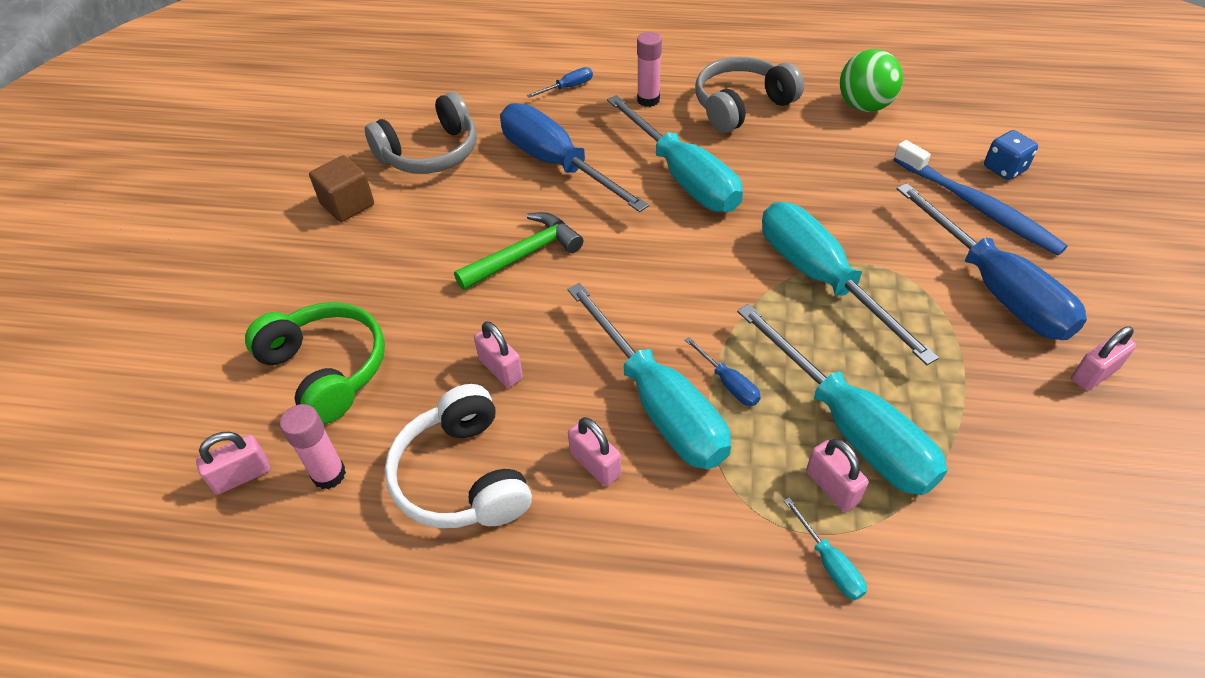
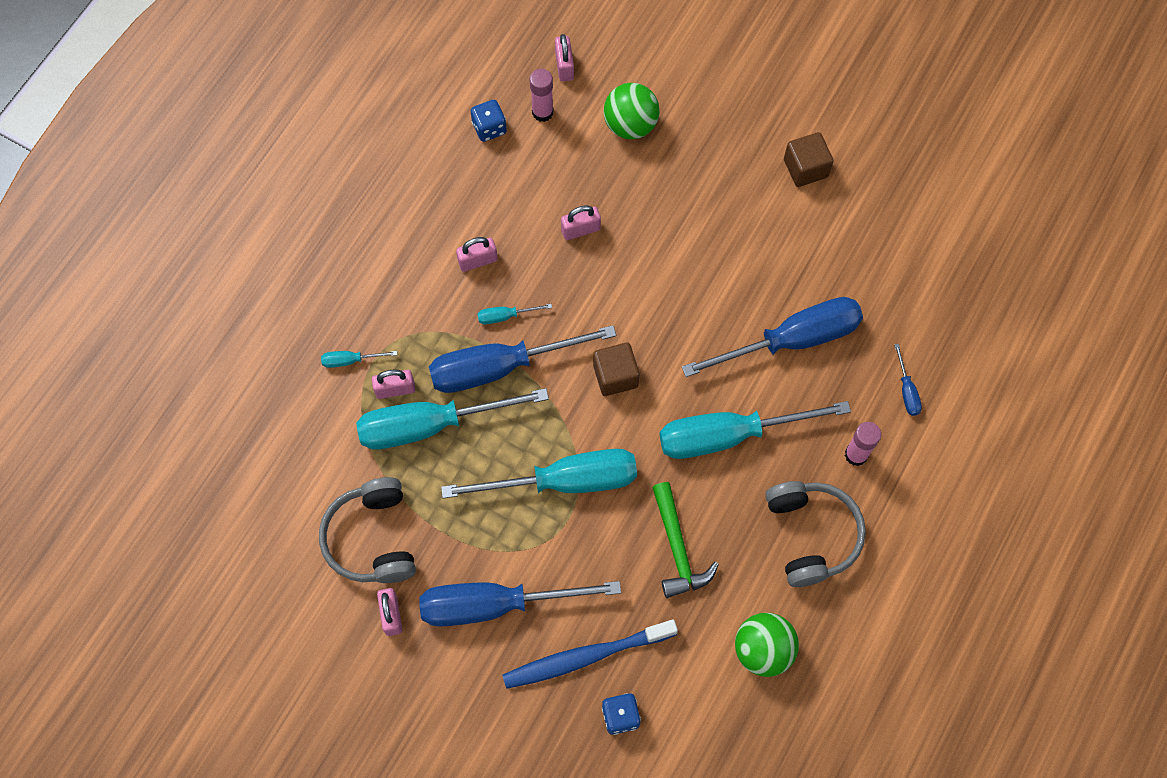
camera: 110 degrees right, 20 degrees up
green headphones [245,302,385,424] -> green ball [603,83,659,139]
grey headphones [365,92,477,174] -> grey headphones moved to [319,477,416,583]
white headphones [385,384,532,528] -> none
green hammer [454,212,583,290] -> green hammer moved to [652,482,719,598]
turquoise screwdriver [567,283,731,469] -> turquoise screwdriver [478,304,552,324], size x0.40
blue screwdriver [685,337,761,406] -> blue screwdriver [429,325,616,393], size x2.49
none -> blue dice [471,100,507,142]
none -> brown cube [593,342,640,396]

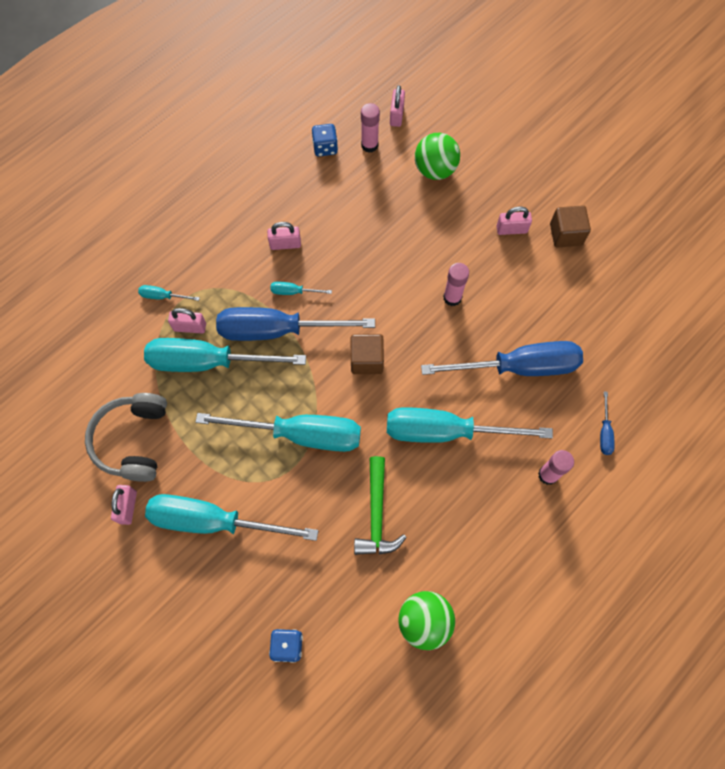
camera: 15 degrees right, 0 degrees up
blue screwdriver [419,581,621,626] -> turquoise screwdriver [145,494,318,541]
blue toothbrush [502,620,678,689] -> none
pink padlock [561,205,601,240] -> pink padlock moved to [497,206,532,235]
grey headphones [765,481,866,587] -> none
none -> pink glue stick [443,263,469,306]

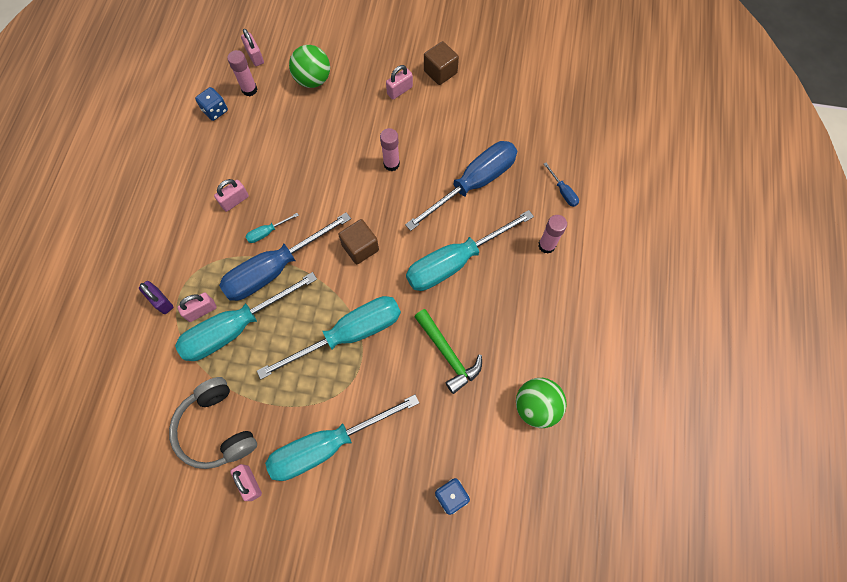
camera: 35 degrees left, 0 degrees up
turquoise screwdriver [138,285,200,301] -> purple padlock [139,281,174,314]

